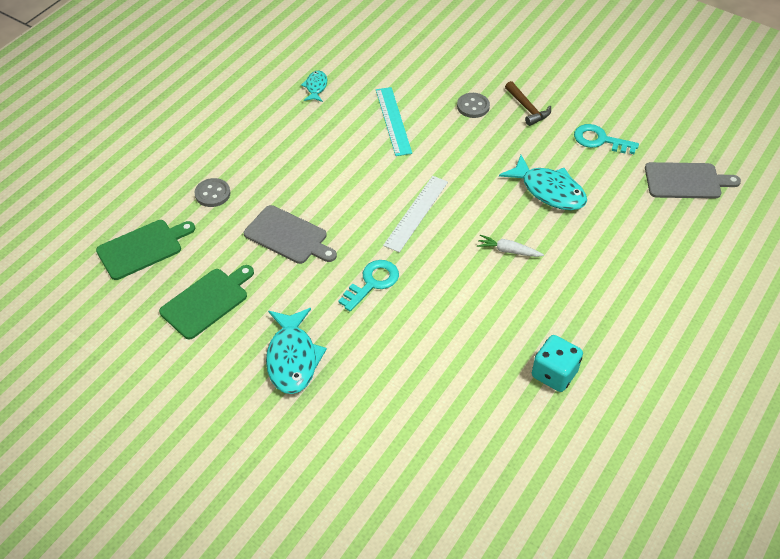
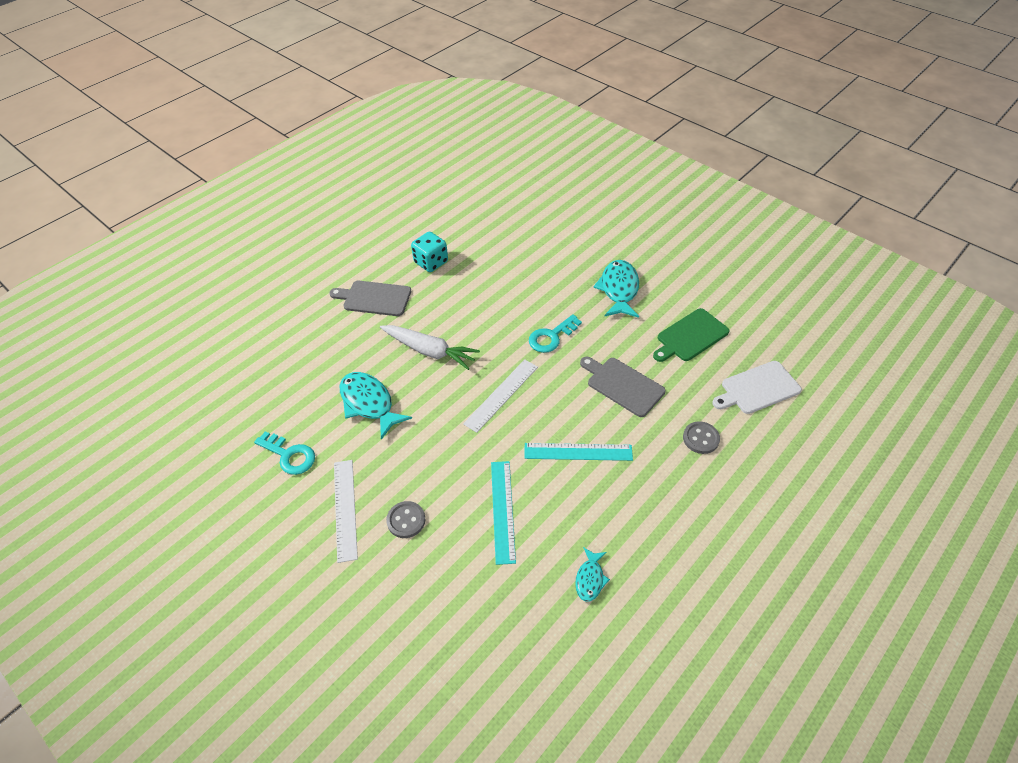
camera: 170 degrees left, 0 degrees up
green cutting board [96,220,195,280] -> white cutting board [712,361,802,414]
white carrot [477,235,544,257] -> white carrot [380,325,480,370], size x1.84
brown hammer [505,81,551,126] -> white ruler [334,460,358,563]
grey cutting board [645,162,741,199] -> grey cutting board moved to [329,281,411,316]
none -> turquoise ruler [524,443,633,461]

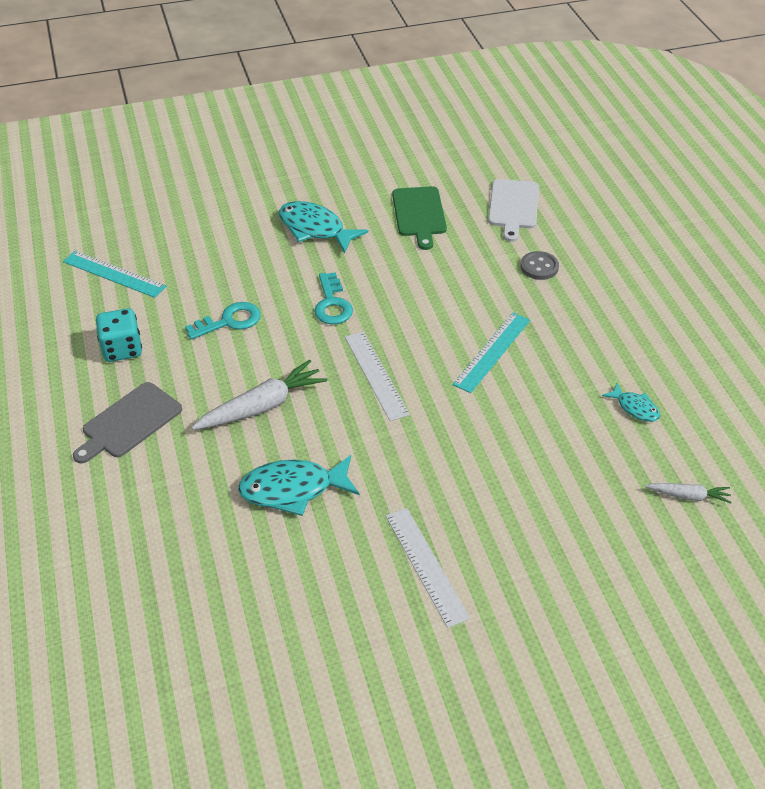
camera: 60 degrees left, 5 degrees down
turquoise key [254,431,315,475] -> turquoise key moved to [185,302,261,340]
white ruler [334,460,358,563] -> white ruler turned 45 degrees clockwise [386,508,470,628]
grey button [386,501,425,538] -> none
turquoise ruler [491,461,516,565] -> turquoise ruler moved to [63,251,166,298]
grey cutting board [580,357,666,417] -> none
none -> white carrot [645,483,732,504]

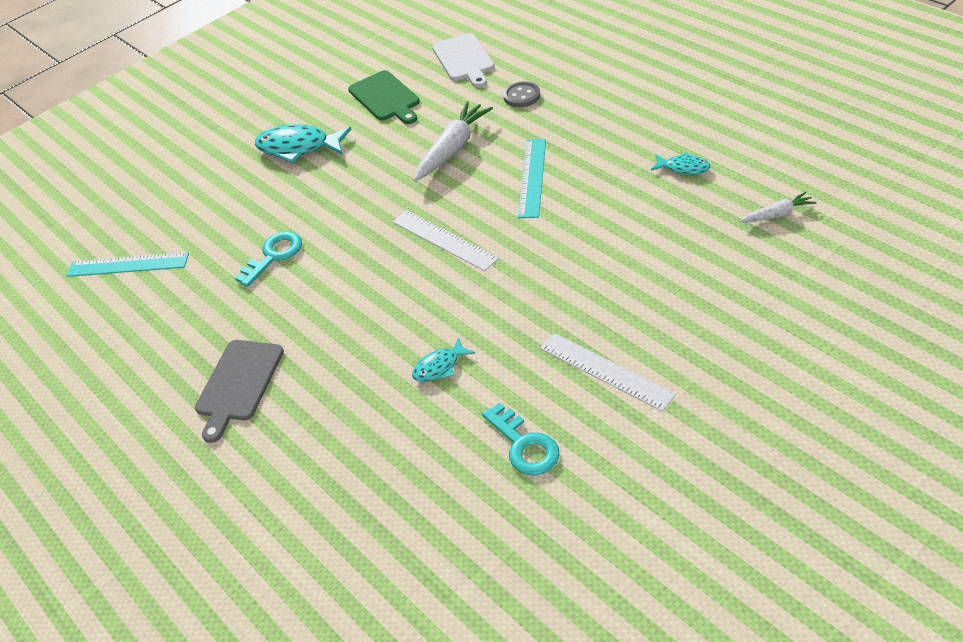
camera: 20 degrees left, 0 degrees up
turquoise dice [96,308,142,362] -> none
white carrot [192,360,328,430] -> white carrot moved to [414,101,493,182]
turquoise fish [238,455,359,516] -> turquoise fish [412,337,475,382], size x0.54
turquoise key [314,272,353,324] -> turquoise key moved to [482,402,559,475]

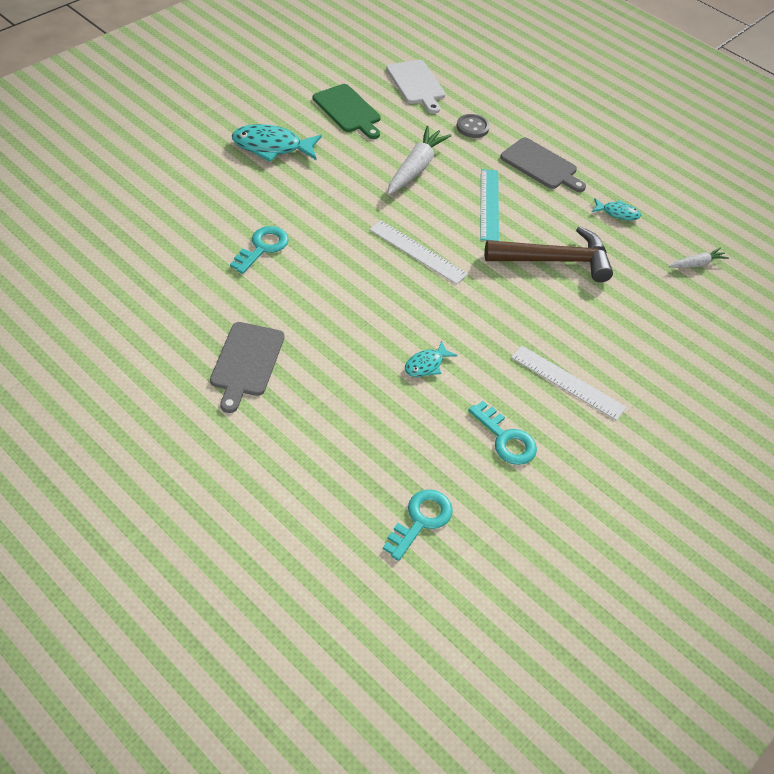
camera: 15 degrees left, 5 degrees up
turquoise ruler [66,252,189,277] -> none
none -> turquoise key [383,489,453,561]
none -> brown hammer [485,226,613,282]
none -> grey cutting board [500,138,586,192]

